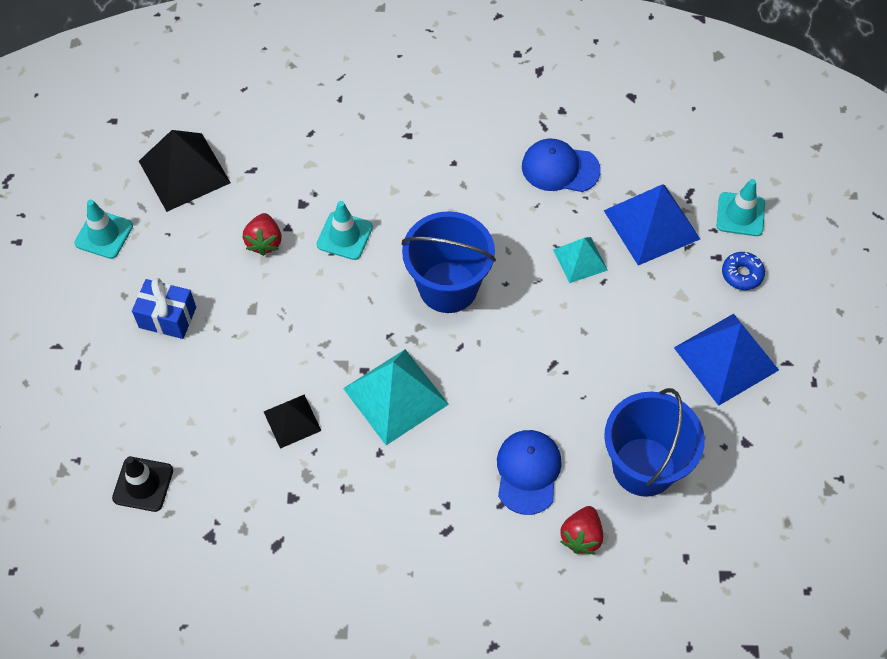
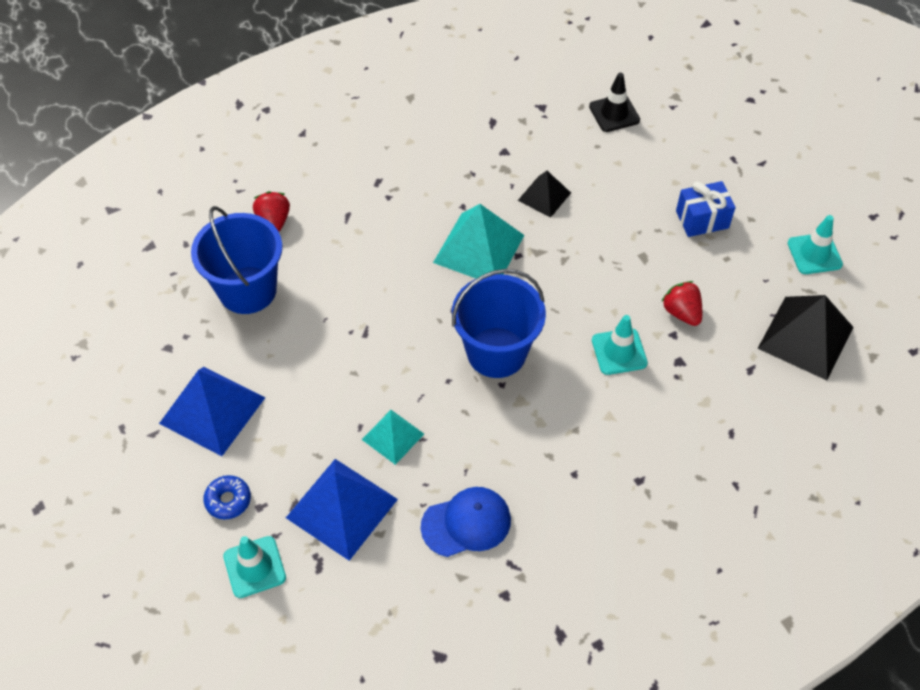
camera: 150 degrees right, 5 degrees down
blue cap [497,430,562,515] -> none

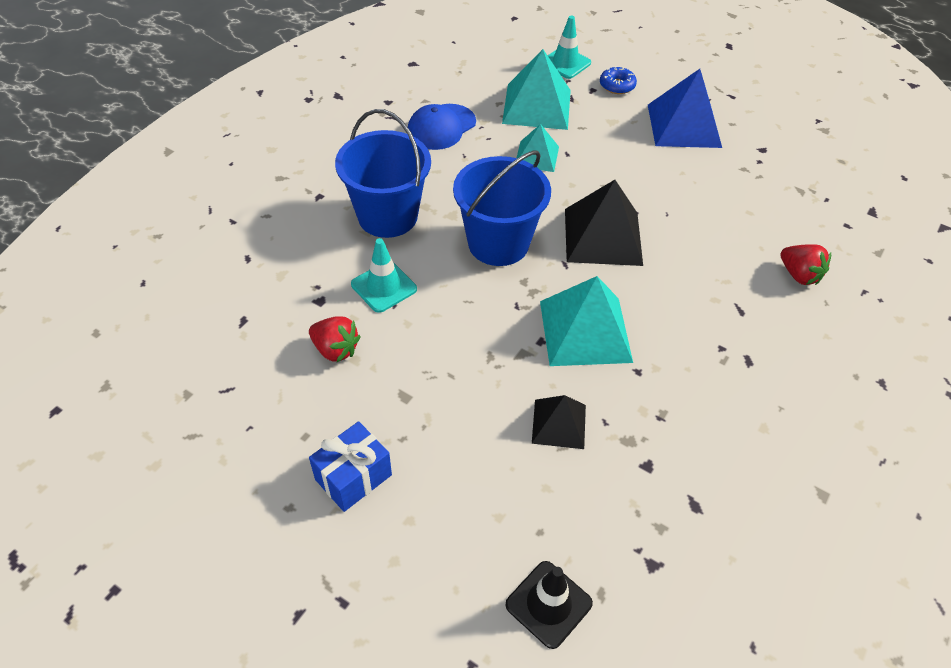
camera: 150 degrees right, 5 degrees down
blue bucket [191,206,282,314] -> blue bucket moved to [335,109,431,238]
blue pyramid [286,459,398,561] -> turquoise pyramid [502,49,571,130]
black pyramid [757,295,853,380] -> black pyramid moved to [565,180,643,266]
turquoise traffic cone [787,215,843,274] -> none

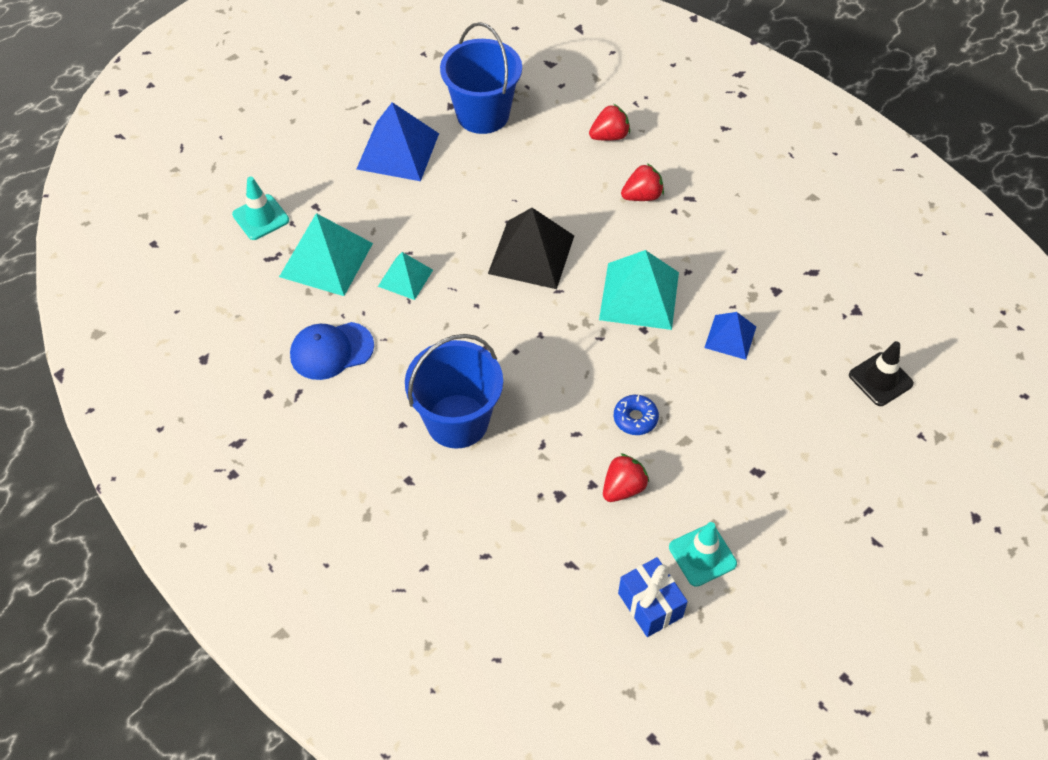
camera: 75 degrees left, 5 degrees up
blue gift [309,421,392,512] -> blue gift moved to [618,557,688,637]
turquoise traffic cone [351,238,417,313] -> turquoise traffic cone moved to [669,522,737,587]
blue cap [408,104,476,150] -> blue cap turned 105 degrees clockwise [290,322,374,380]
blue bucket [453,150,551,266] -> blue bucket moved to [440,22,522,134]
black pyramid [532,395,586,449] -> blue pyramid [704,312,756,360]
blue donut [600,66,637,94] -> blue donut moved to [614,395,659,435]
none -> red strawberry [621,163,664,201]

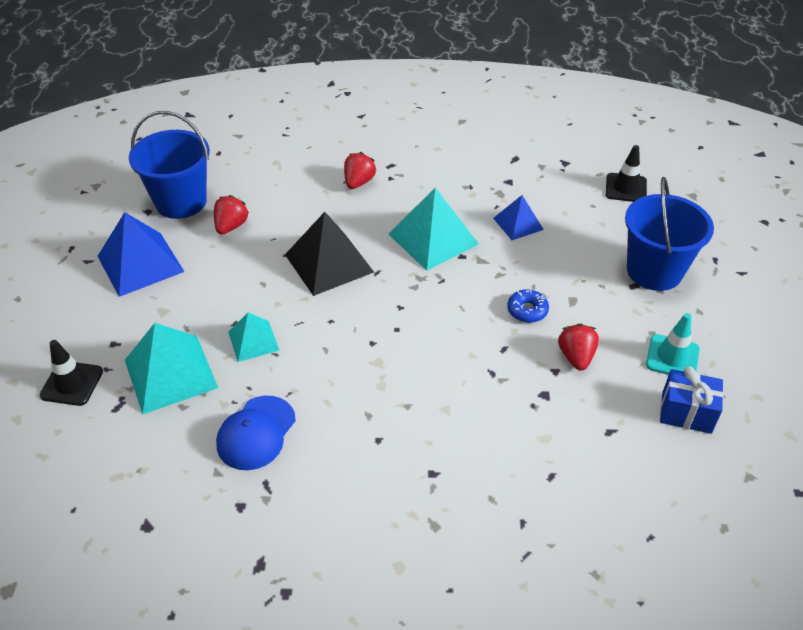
camera: 45 degrees left, 10 degrees down
turquoise traffic cone [232,176,289,240] -> black traffic cone [40,340,103,406]
blue bucket [405,334,503,449] -> blue bucket moved to [625,177,714,291]
red strawberry [589,104,630,141] -> red strawberry moved to [214,195,249,235]

